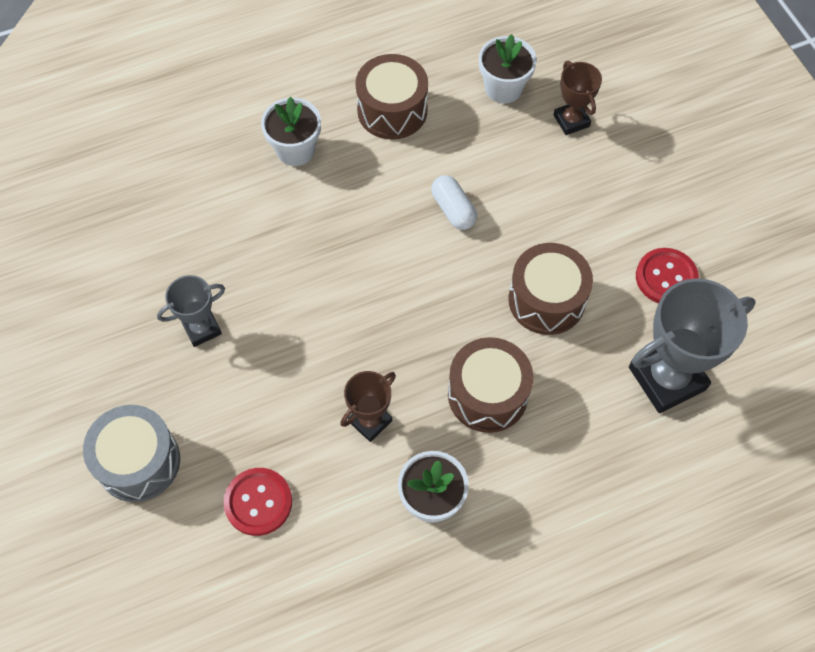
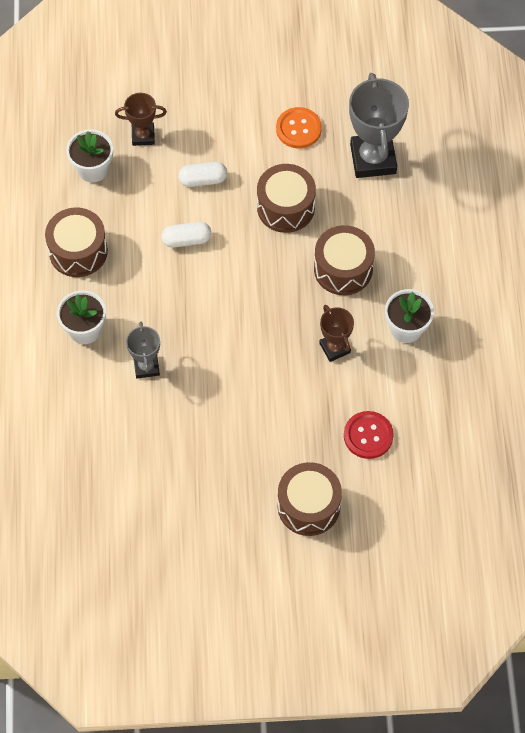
camera: 70 degrees left, 0 degrees up
grey drum [83,405,180,502] -> brown drum [278,462,342,536]
grey trophy [157,275,225,347] -> grey trophy moved to [126,321,160,379]
red button [636,248,699,303] -> orange button [276,107,322,148]
none -> white capsule [178,162,227,187]

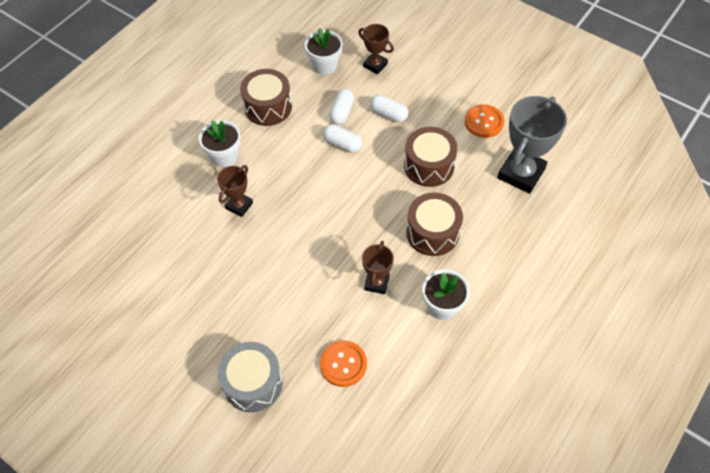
camera: 40 degrees right, 5 degrees down
grey trophy [126,321,160,379] -> brown trophy [217,165,253,217]
brown drum [278,462,342,536] -> grey drum [217,342,283,412]
red button [344,411,394,459] -> orange button [320,340,367,387]
none -> white capsule [329,89,354,125]

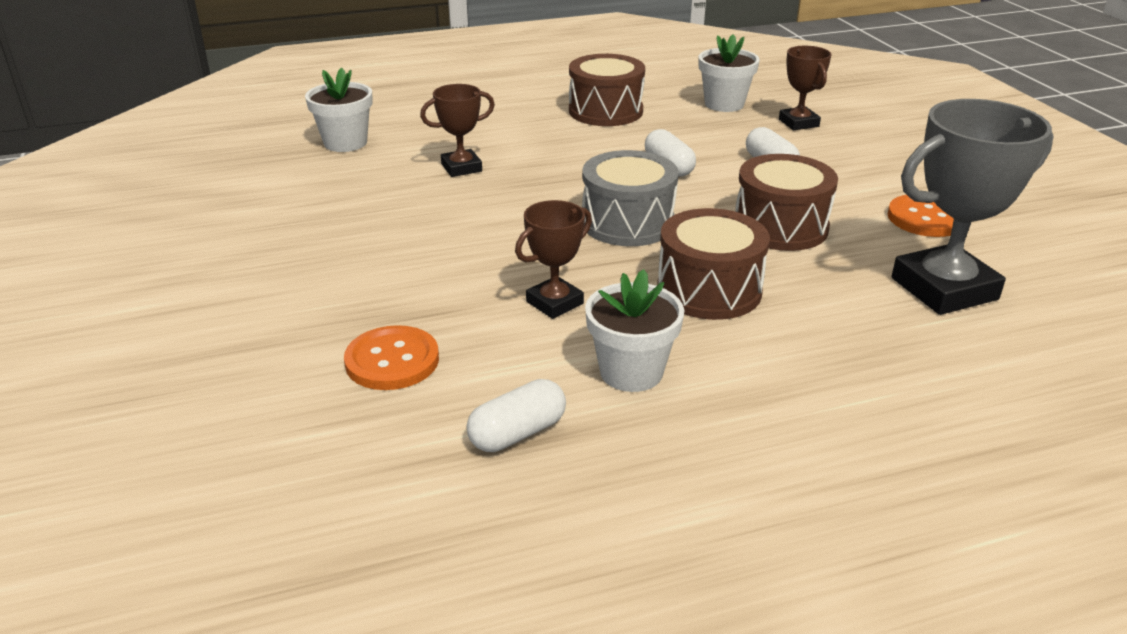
camera: 35 degrees right, 25 degrees down
white flower pot [199,120,240,167] -> white flower pot moved to [305,67,373,152]
grey drum [217,342,283,412] -> grey drum moved to [582,150,679,246]
white capsule [329,89,354,125] -> white capsule moved to [467,379,566,452]

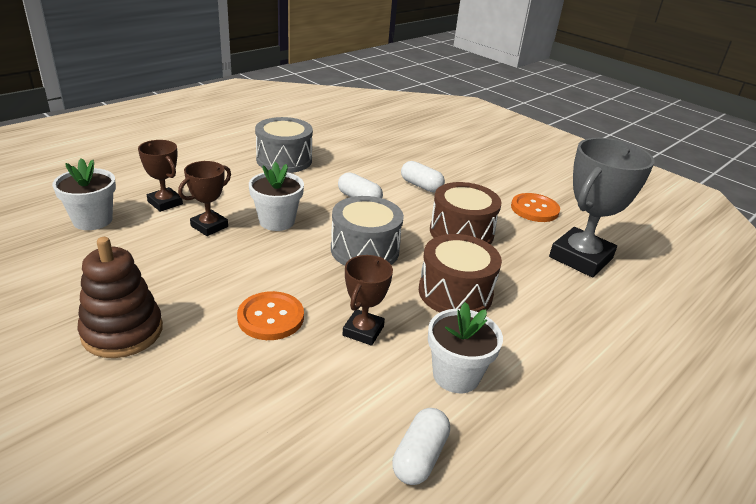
camera: 30 degrees left, 0 degrees up
orange button [344,325,439,390] -> orange button moved to [237,291,304,340]
brown drum [569,54,645,126] -> grey drum [255,117,313,173]
white flower pot [699,35,760,112] -> white flower pot moved to [249,162,304,231]
brown trophy [779,46,831,130] -> brown trophy moved to [138,140,183,212]
none -> brown stacking toy [78,237,163,358]

